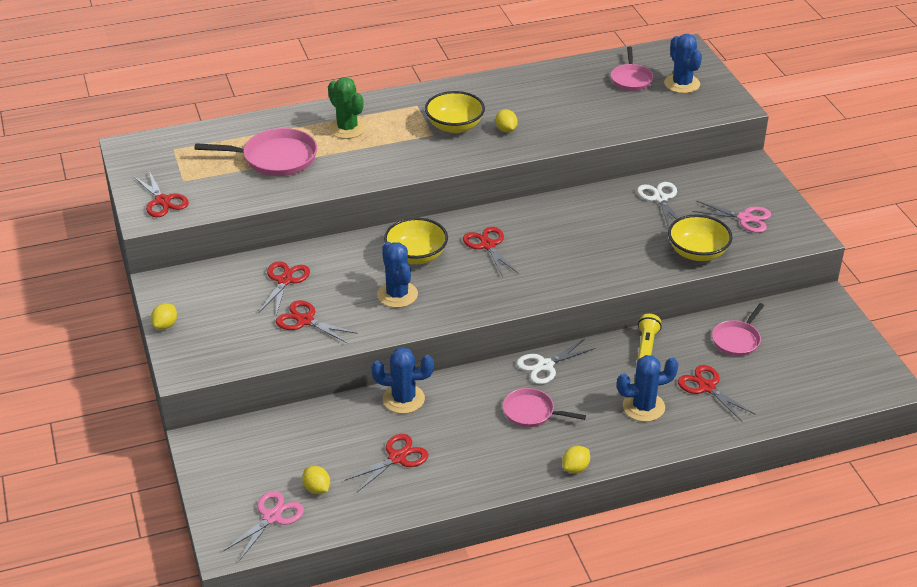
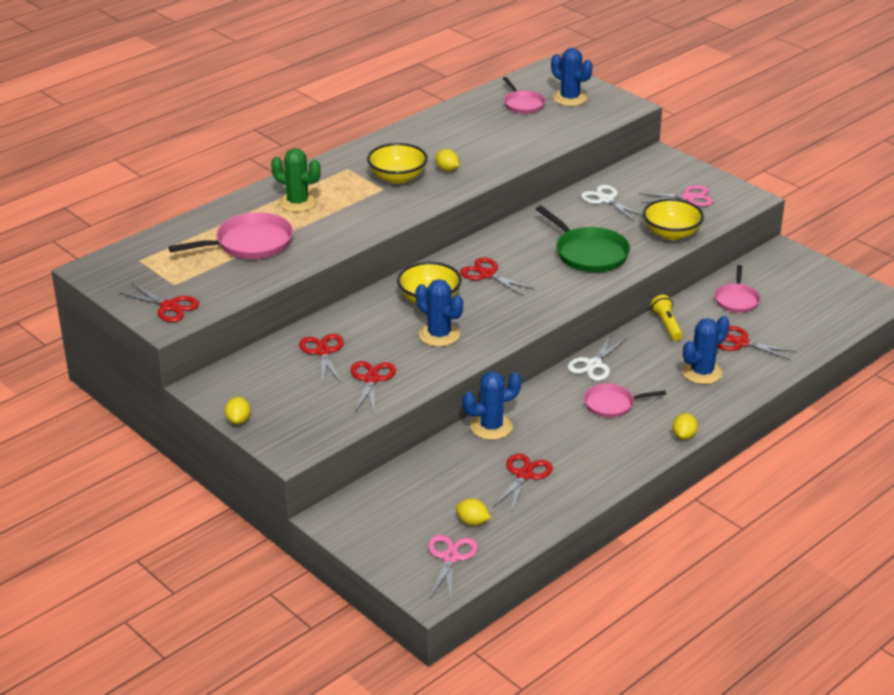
camera: 25 degrees left, 5 degrees down
red scissors [276,300,358,344] -> red scissors turned 90 degrees clockwise [350,361,396,413]
none -> green pan [536,206,630,272]

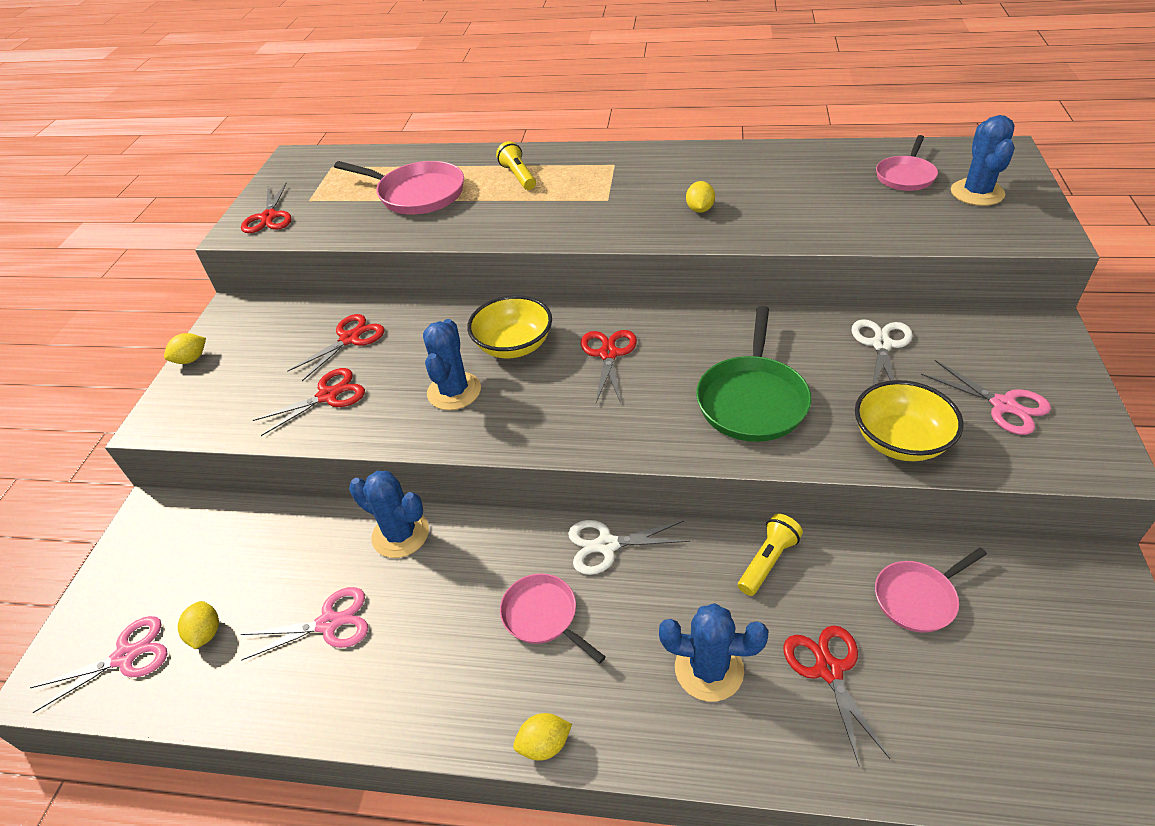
camera: 55 degrees right, 10 degrees up
green cactus [271,148,321,212] -> yellow flashlight [496,141,536,190]
yellow bowl [367,143,428,184] -> none
red scissors [493,453,553,511] -> pink scissors [241,587,368,661]

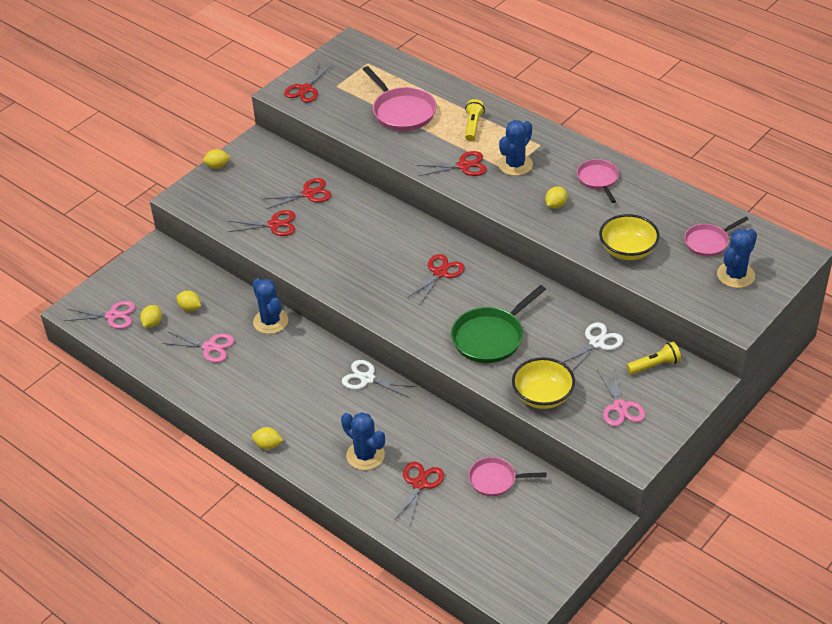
camera: 30 degrees right, 0 degrees up
blue cactus [423,319,481,410] -> blue cactus moved to [498,120,533,176]
yellow bowl [467,295,552,358] -> yellow bowl moved to [599,214,660,260]
pink pan [500,573,605,664] -> pink pan moved to [577,159,619,203]
yellow flashlight [738,514,803,596] -> yellow flashlight moved to [627,342,681,374]
none -> yellow lemon [177,291,201,311]
none -> red scissors [416,151,487,176]

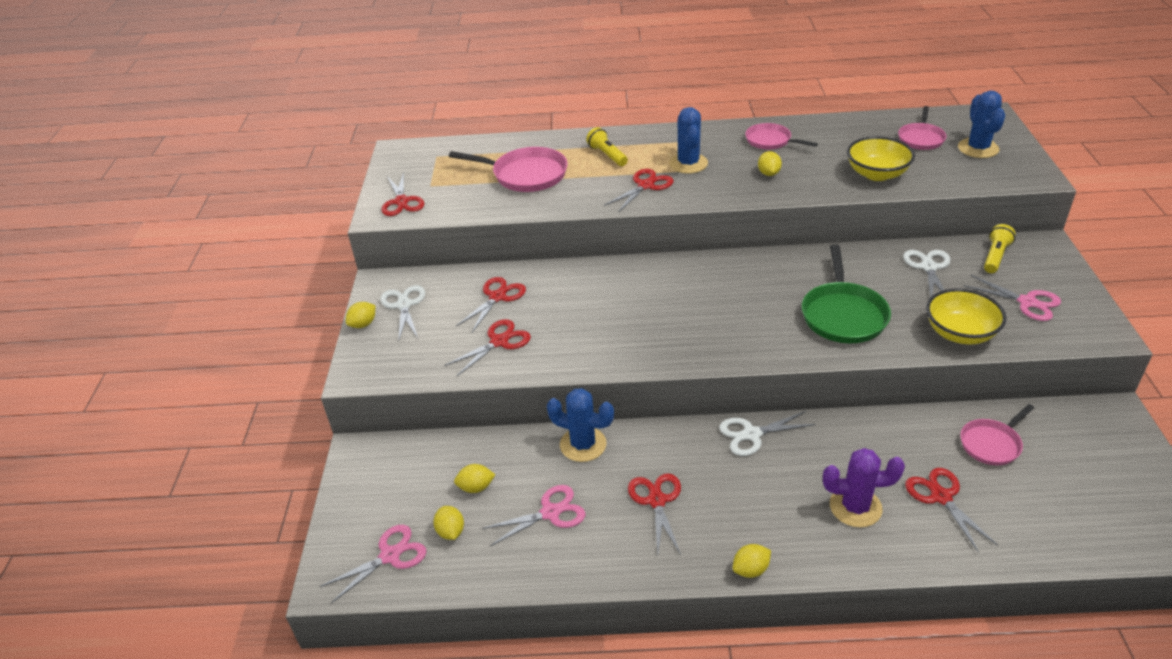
camera: 40 degrees left, 5 degrees down
blue cactus [341,412,385,470] -> purple cactus [823,448,905,528]
red scissors [407,254,465,304] -> red scissors moved to [628,473,681,555]
none -> white scissors [380,285,425,342]

